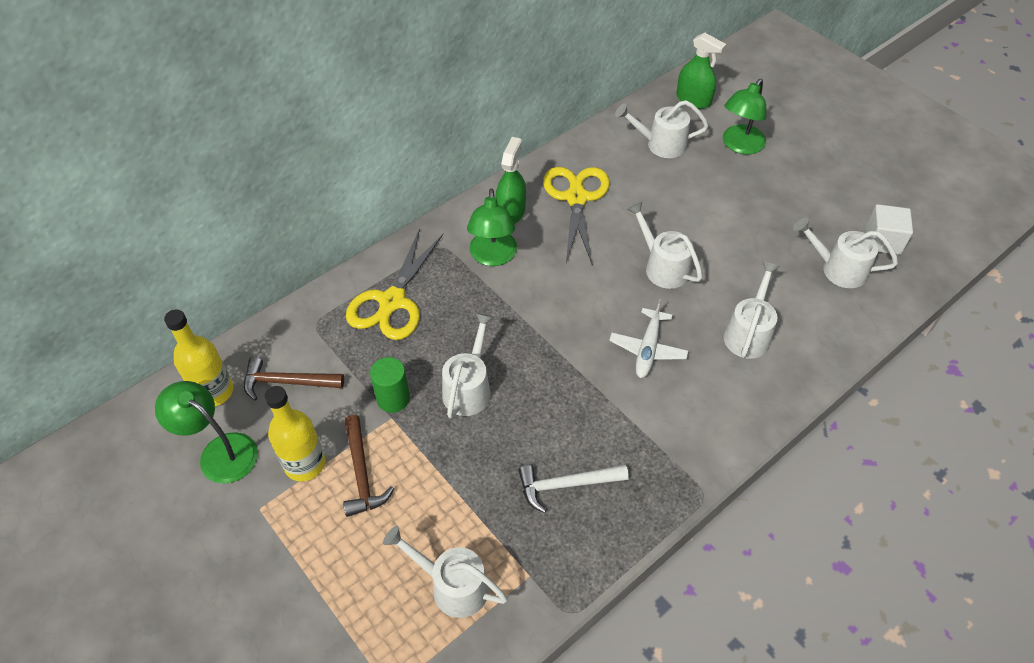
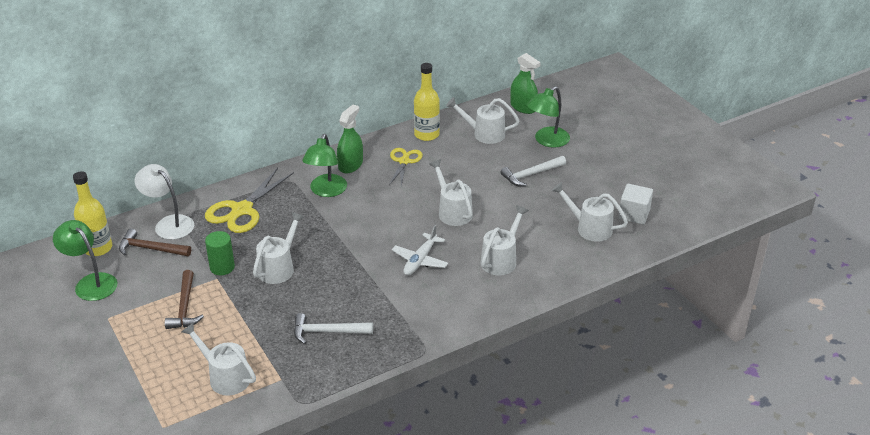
camera: 10 degrees right, 15 degrees down
yellow bottle [265,386,325,481] -> yellow bottle moved to [414,63,440,141]
yellow scissors [543,167,610,265] -> yellow scissors [389,148,423,186], size x0.62
none -> white lamp [134,164,194,240]
none -> white hammer [500,156,566,187]

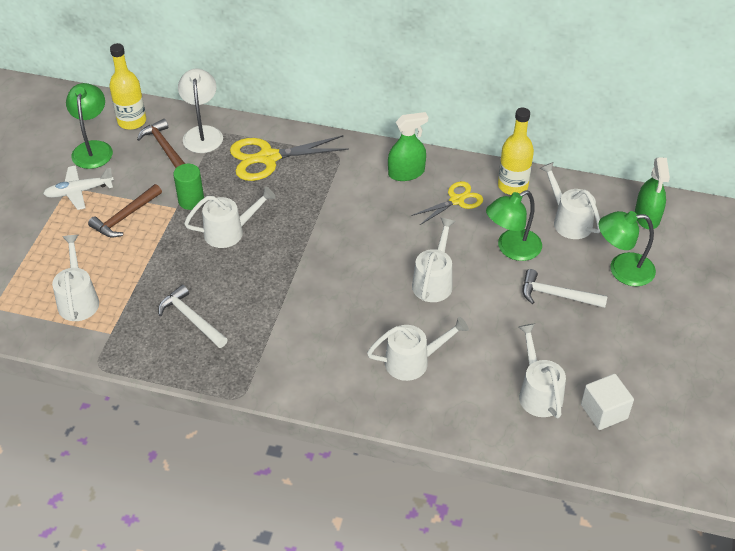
camera: 45 degrees right, 10 degrees up
green lamp [302,134,347,197] -> green lamp moved to [486,190,542,261]
white plane [392,225,448,275] -> white plane moved to [43,165,114,210]

